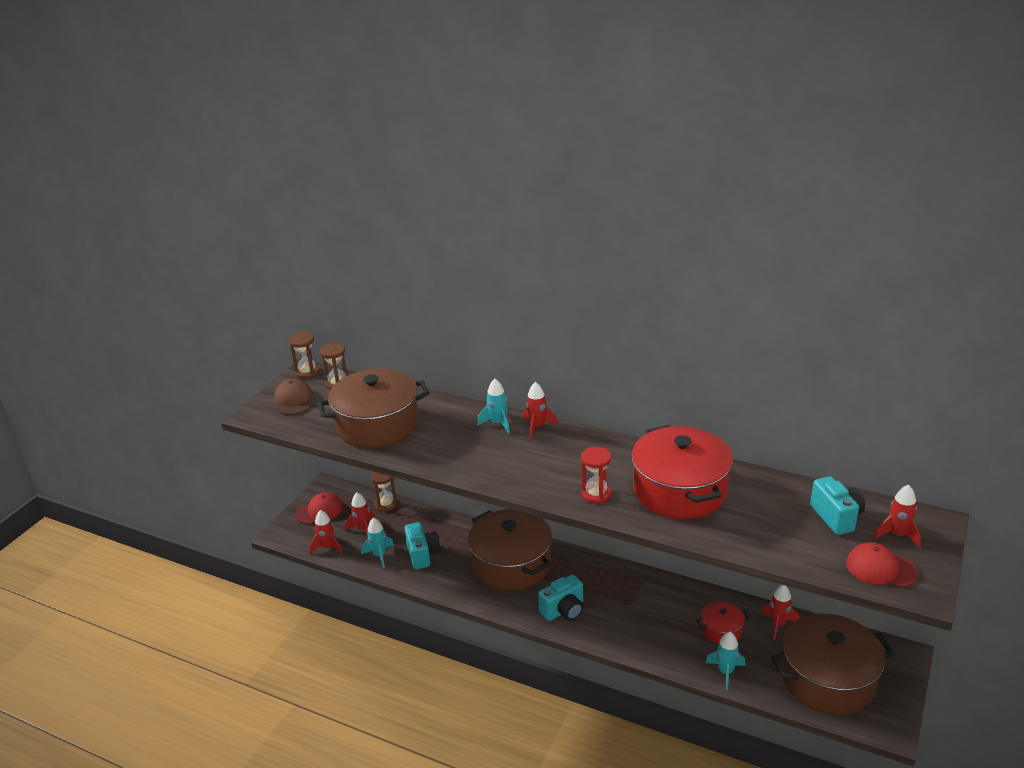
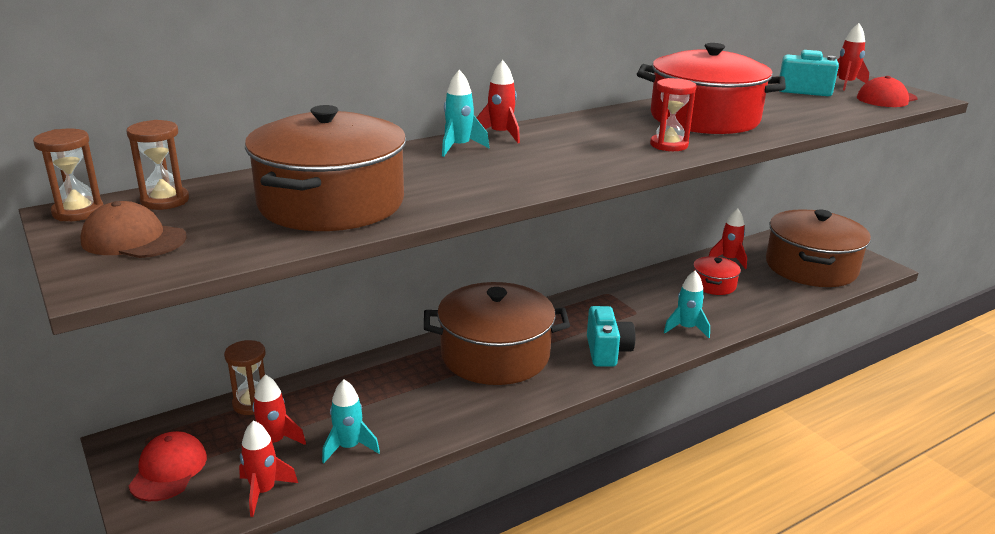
camera: 60 degrees left, 5 degrees down
turquoise camera [405,522,441,569] -> none
turquoise rocket [706,632,745,690] -> turquoise rocket moved to [664,271,710,338]

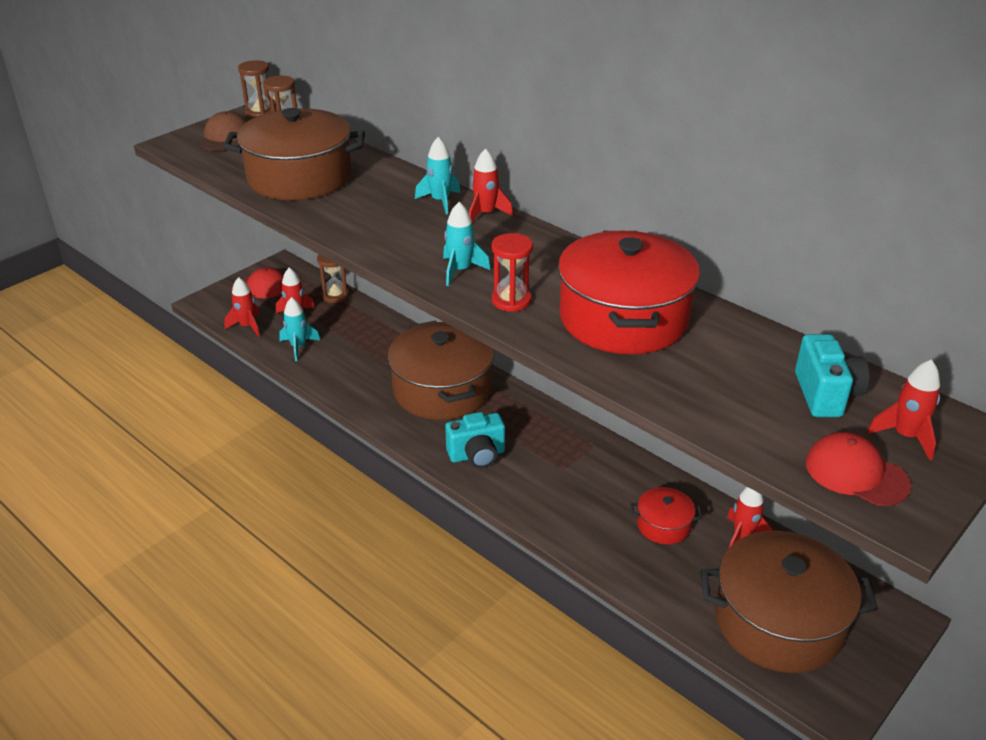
camera: 75 degrees right, 10 degrees up
turquoise rocket [664,271,710,338] -> turquoise rocket moved to [443,202,490,286]

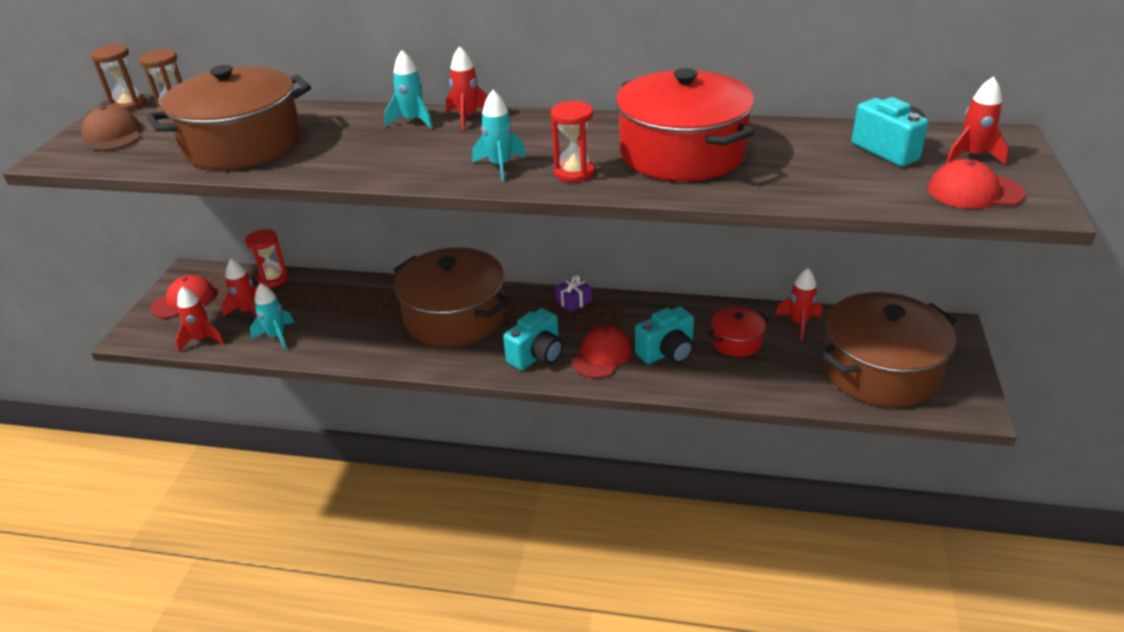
camera: 30 degrees left, 0 degrees up
brown hourglass [317,254,349,303] -> red hourglass [245,229,288,288]
none -> purple gift [555,275,592,312]
none -> red cap [572,326,632,378]
none -> turquoise camera [635,306,694,364]

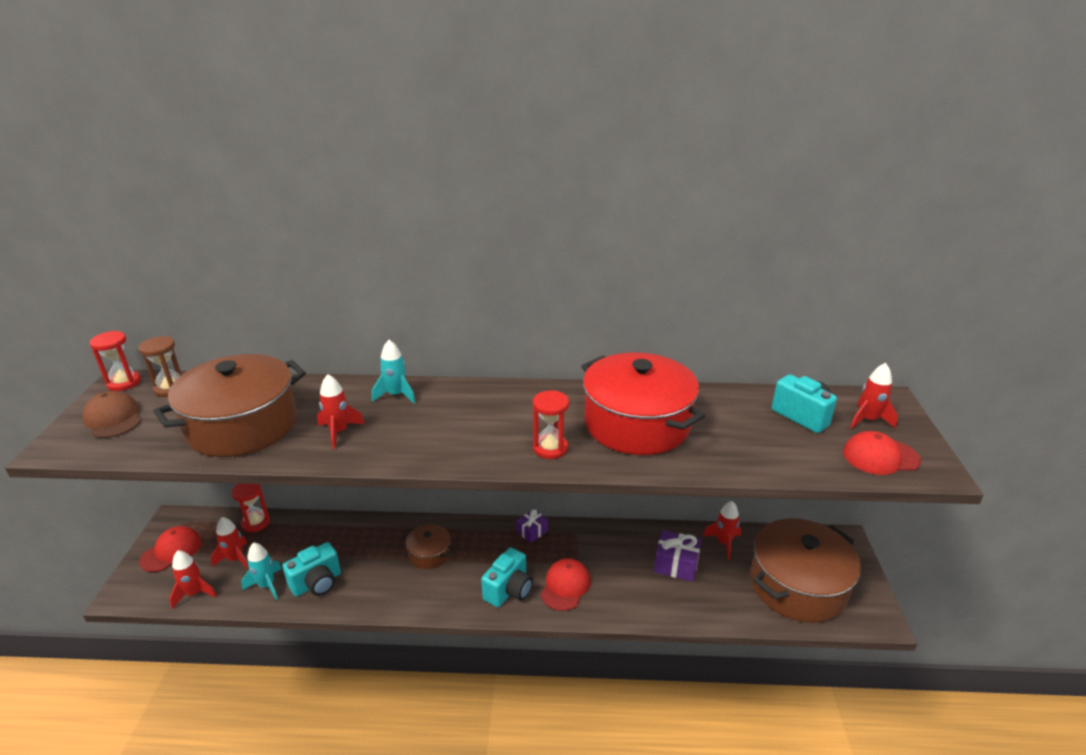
camera: 10 degrees left, 5 degrees down
brown hourglass [91,44,146,111] -> red hourglass [90,331,141,391]
brown pot [394,247,510,347] -> brown pot [404,524,454,569], size x0.47
red rocket [446,46,488,130] -> red rocket moved to [317,374,365,449]
turquoise rocket [472,90,526,181] -> none
turquoise camera [635,306,694,364] -> turquoise camera moved to [282,542,341,596]
red pot [707,307,769,357] -> purple gift [654,530,701,582]

